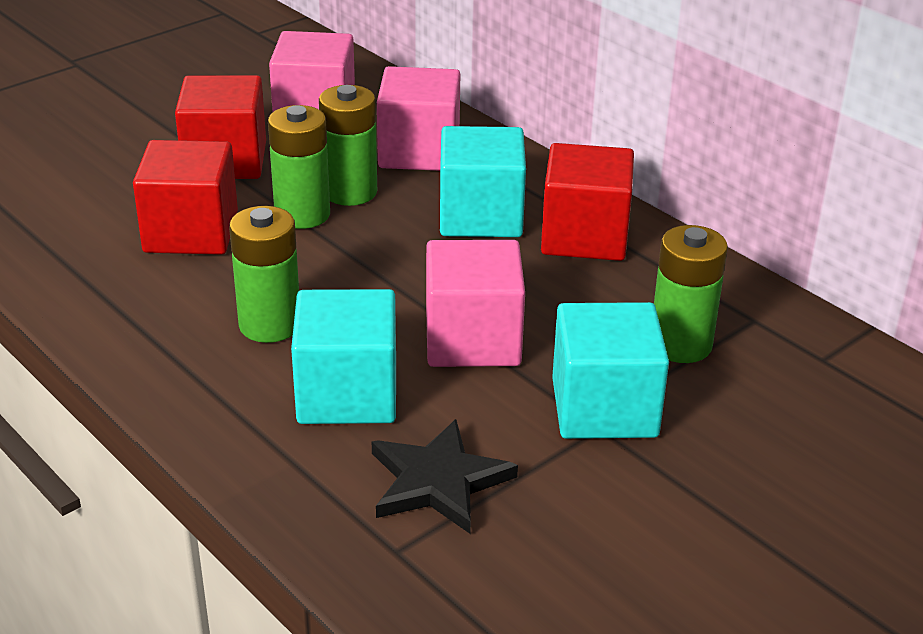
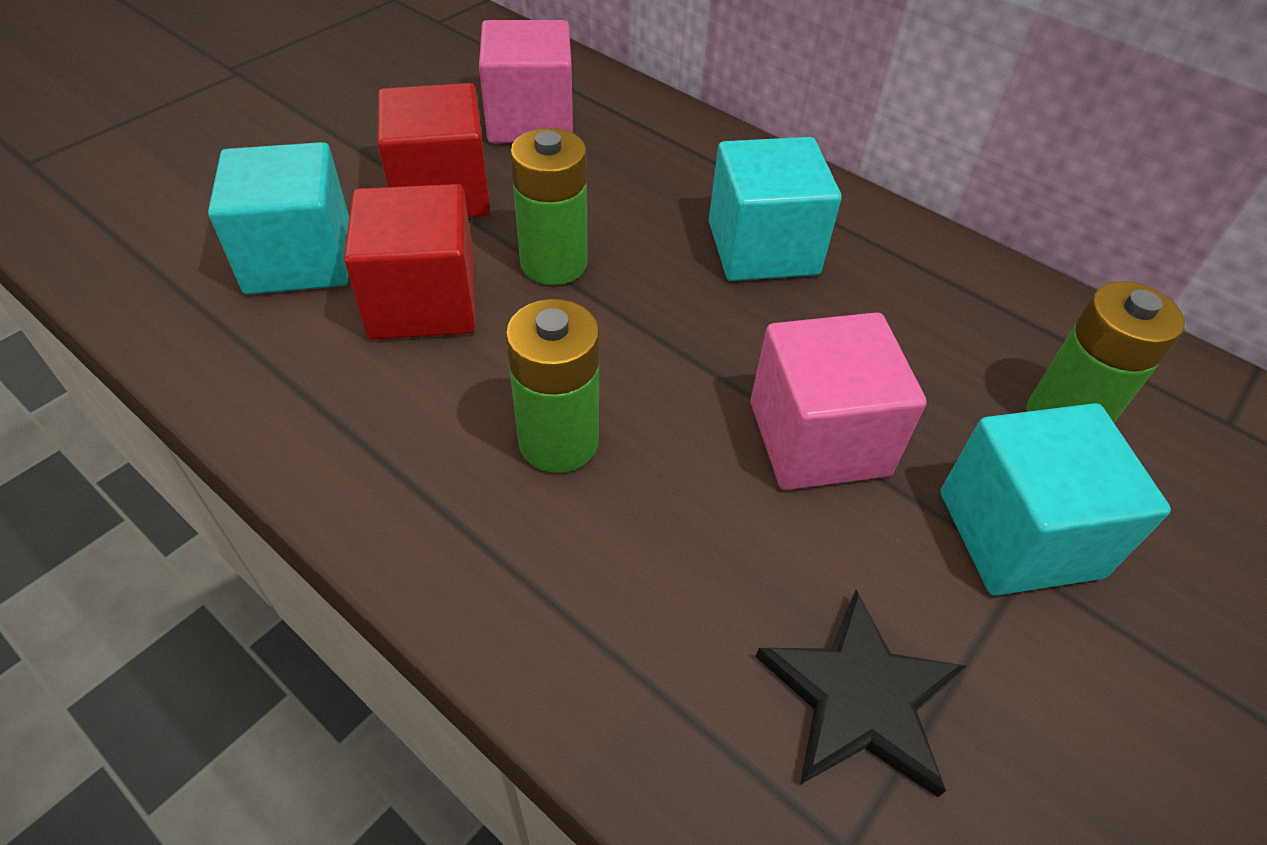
camera: 10 degrees left, 15 degrees up
turquoise cube [291,289,396,424] -> turquoise cube moved to [208,142,349,295]
green battery [319,85,377,206] -> none
pink cube [377,66,460,171] -> none
red cube [541,143,634,261] -> none

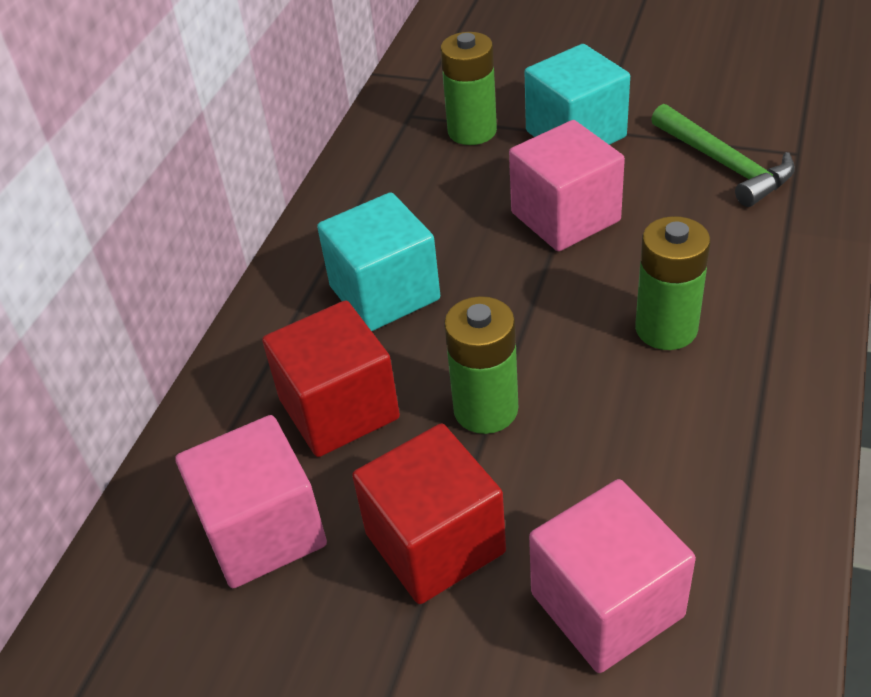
camera: 105 degrees left, 5 degrees down
turquoise cube [208,142,349,295] -> pink cube [529,479,696,673]
red cube [344,184,476,340] -> red cube moved to [262,300,400,457]
black star [756,589,967,797] -> green hammer [651,104,795,207]

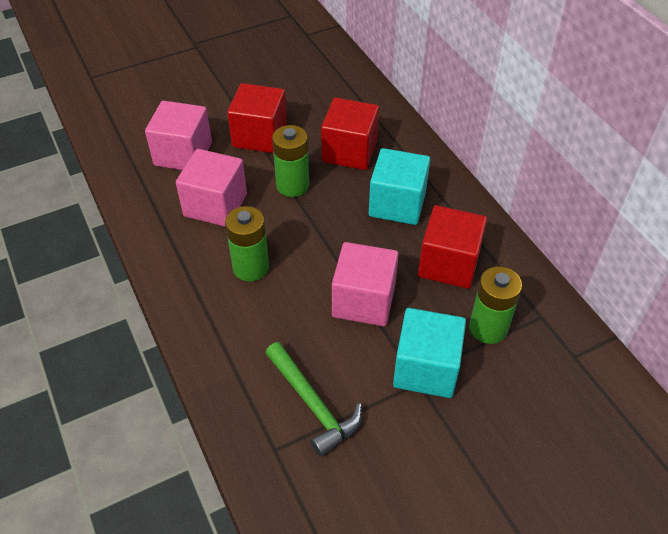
camera: 130 degrees right, 5 degrees up
pink cube [175,415,327,588] -> pink cube moved to [176,149,247,227]
green hammer [651,104,795,207] -> green hammer turned 135 degrees counterclockwise [265,342,362,457]
none -> red cube [418,205,487,289]

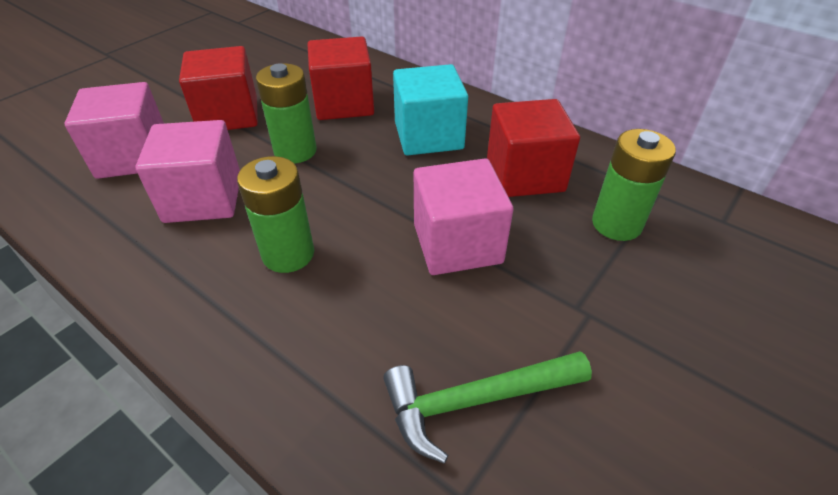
camera: 25 degrees left, 5 degrees down
green hammer [265,342,362,457] -> green hammer turned 135 degrees clockwise [383,351,592,463]
turquoise cube [393,308,466,398] -> none

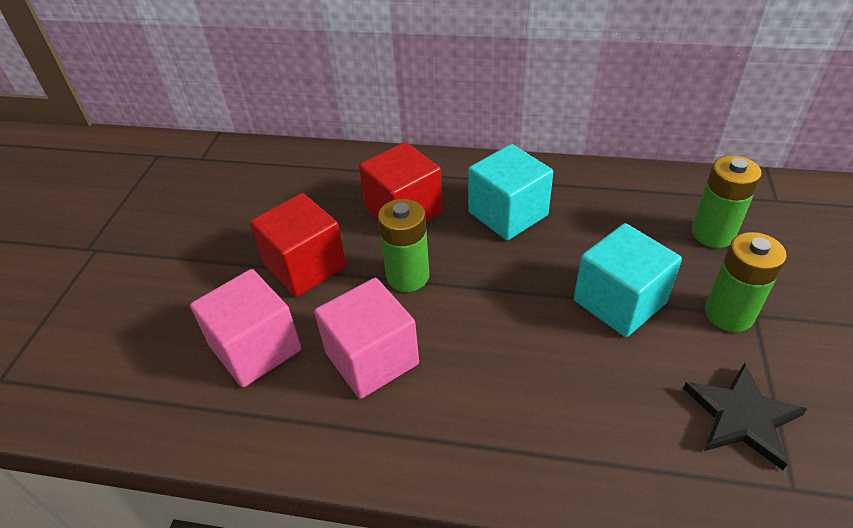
camera: 25 degrees left, 0 degrees up
green battery [237,156,314,273] -> green battery moved to [705,232,787,332]
green hammer [383,351,592,463] -> black star [683,363,807,470]
pink cube [414,158,514,275] -> turquoise cube [574,223,682,337]
red cube [487,99,580,197] -> none

